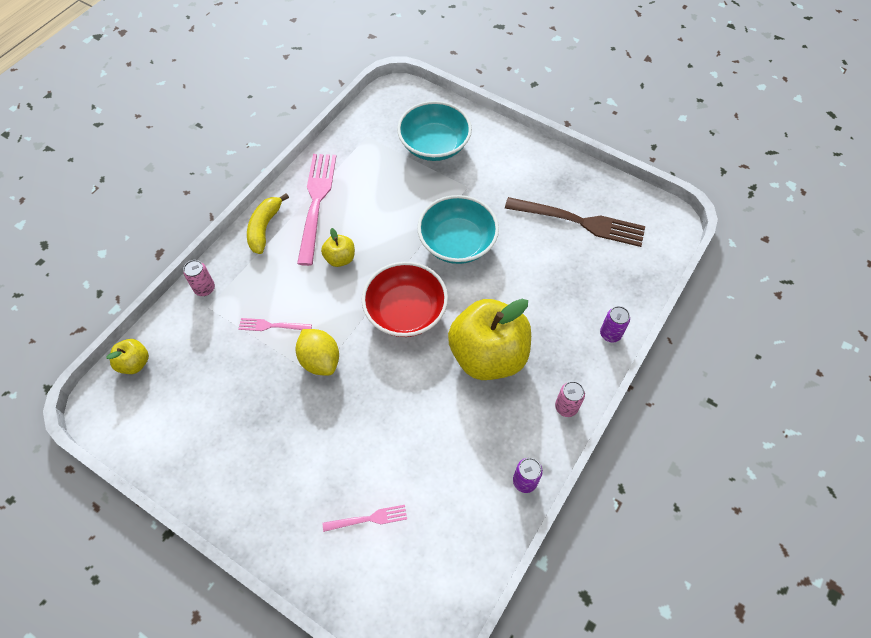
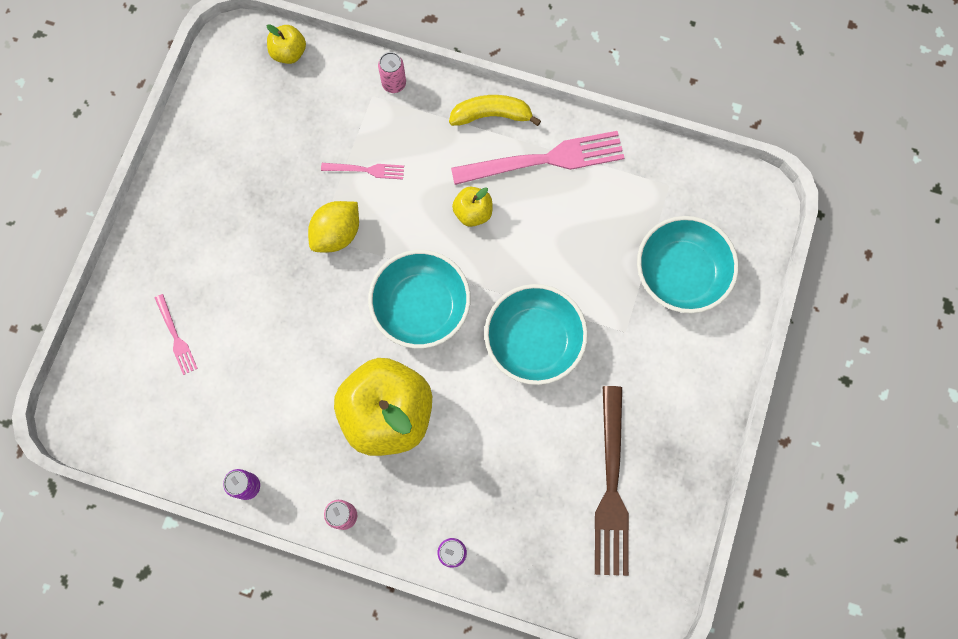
camera: 75 degrees right, 15 degrees up
pink fork [239,318,312,331] -> pink fork turned 105 degrees clockwise [321,163,404,180]
red bowl [362,262,448,337] -> turquoise bowl [368,250,471,349]

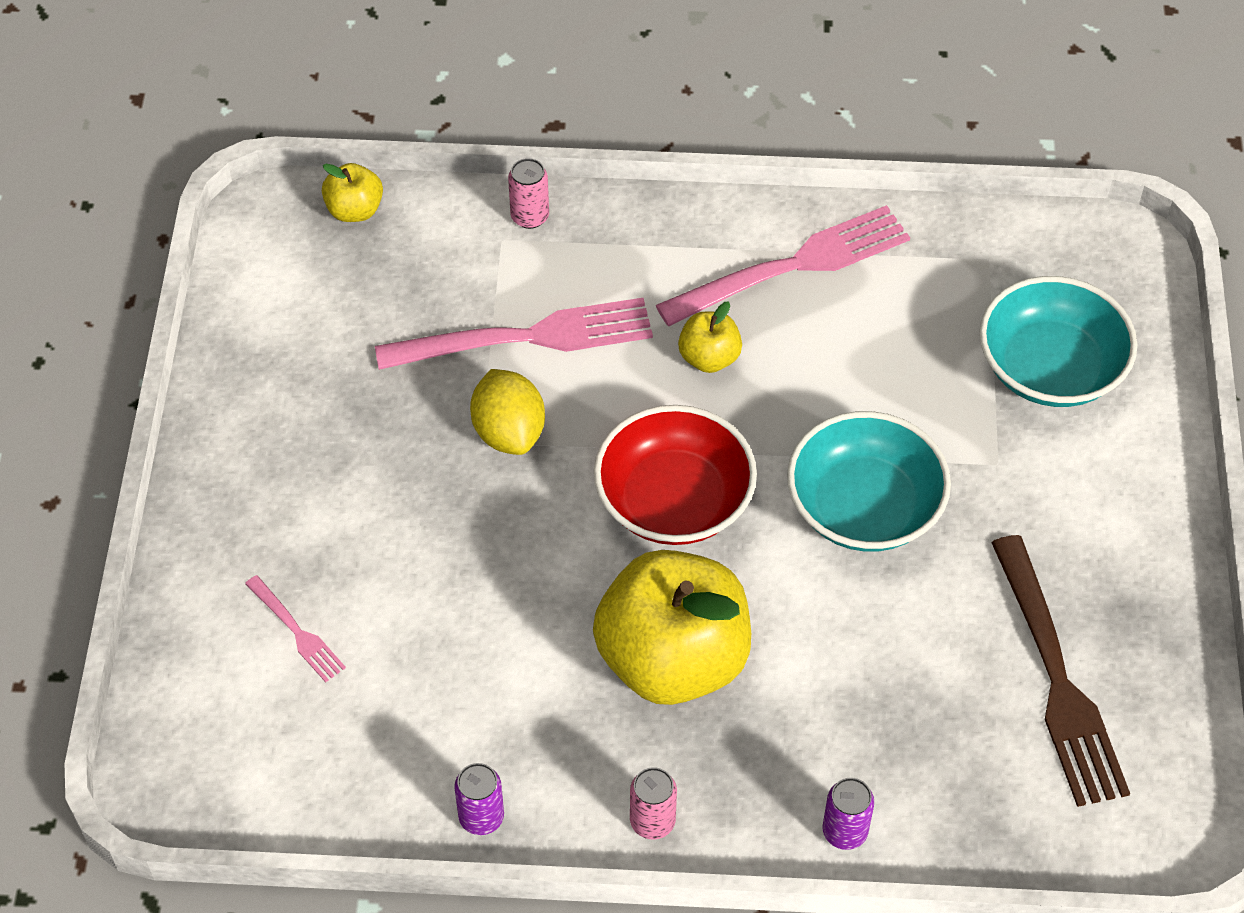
camera: 15 degrees left, 20 degrees down
yellow lemon [308,201,359,253] -> yellow lemon turned 45 degrees counterclockwise [470,369,545,455]
pink fork [321,163,404,180] -> pink fork [375,298,653,370], size x2.09
turquoise bowl [368,250,471,349] -> red bowl [594,405,757,545]
yellow banana [449,95,541,126] -> none

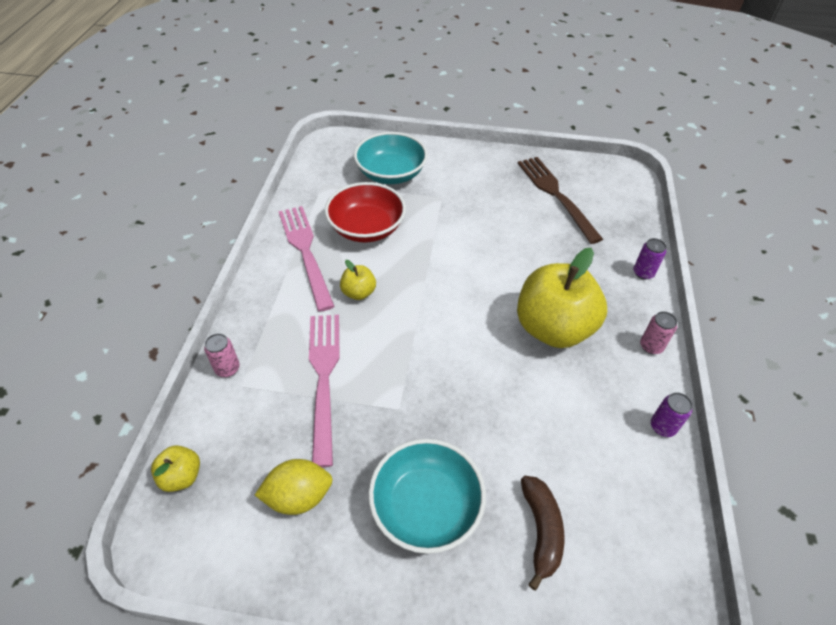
camera: 85 degrees left, 5 degrees down
pink fork [245,575,346,682] -> brown banana [521,476,564,590]
yellow lemon [470,369,545,455] -> yellow lemon moved to [255,459,333,515]
red bowl [594,405,757,545] -> red bowl moved to [325,182,406,242]
turquoise bowl [787,411,951,552] -> turquoise bowl moved to [368,439,486,554]
brown fork [991,535,1130,807] -> brown fork turned 105 degrees counterclockwise [518,157,603,244]

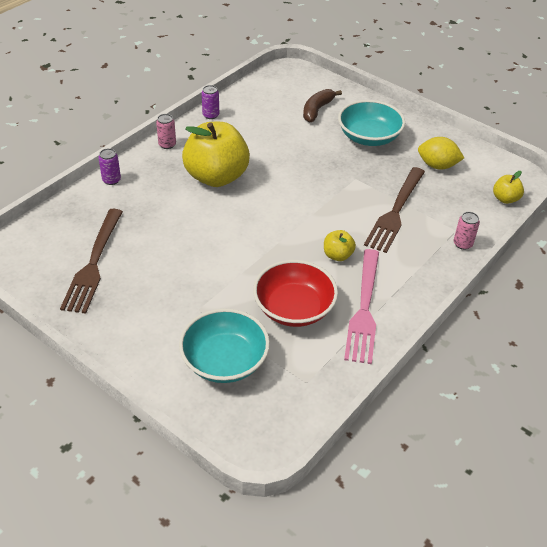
camera: 150 degrees left, 5 degrees down
pink fork [309,315,340,468] -> brown fork [364,167,425,253]

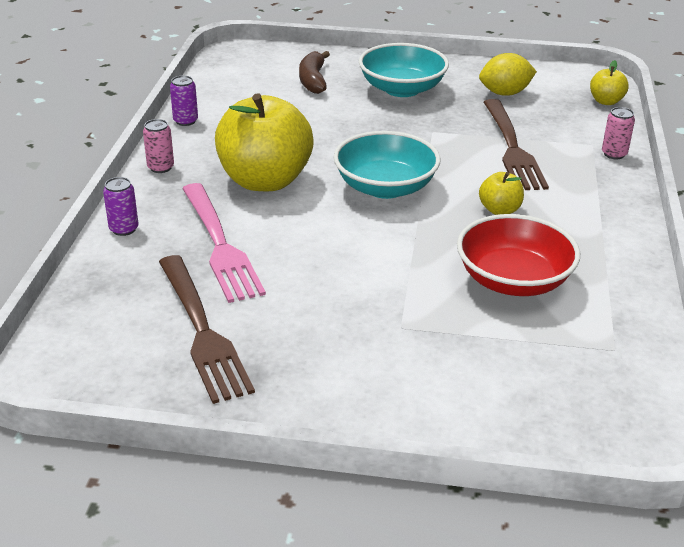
camera: 30 degrees left, 10 degrees down
turquoise bowl [179,309,270,383] -> turquoise bowl moved to [334,131,440,199]
pink fork [344,249,379,364] -> pink fork moved to [182,183,266,303]

